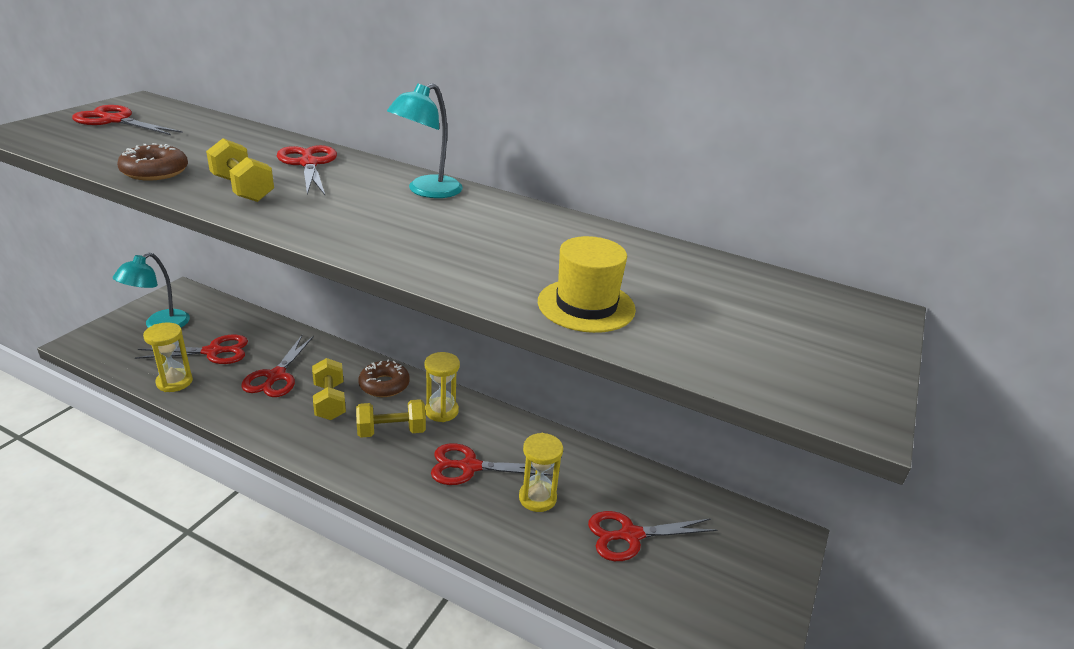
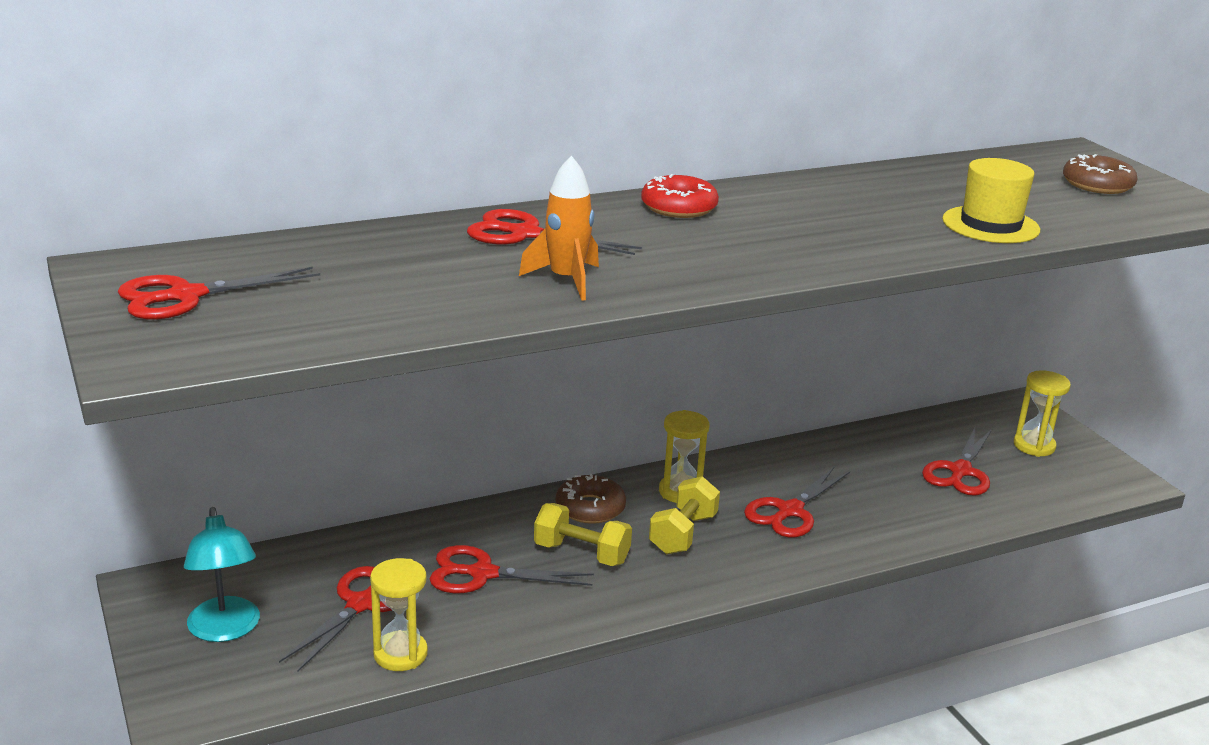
camera: 50 degrees left, 5 degrees down
brown donut [117,143,188,181] -> brown donut moved to [1063,154,1138,194]
yellow dumbbell [206,138,274,202] -> orange rocket [519,156,599,301]
red scissors [241,335,314,397] -> red scissors turned 135 degrees clockwise [430,545,594,593]
turquoise lamp [387,83,463,198] -> red donut [641,174,719,218]
yellow hourglass [519,433,563,512] -> yellow hourglass moved to [1014,370,1071,457]

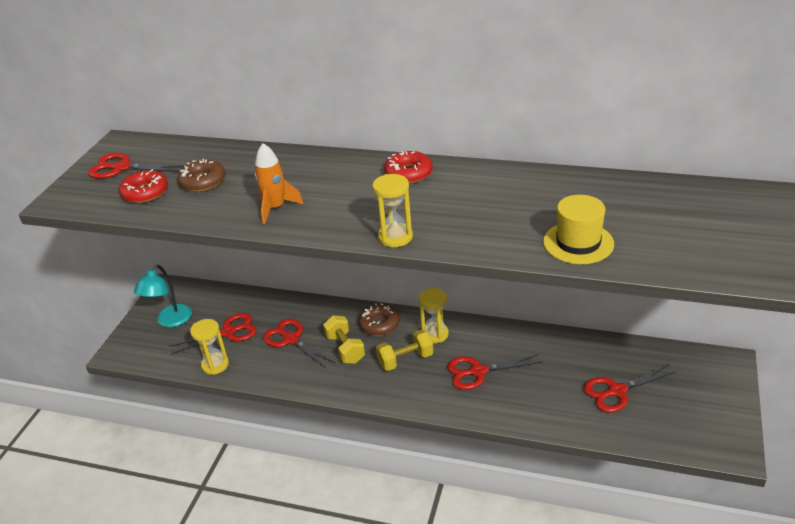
camera: 45 degrees right, 10 degrees up
red scissors [467,209,642,255] -> none
yellow hourglass [1014,370,1071,457] -> yellow hourglass moved to [372,174,413,247]
brown donut [1063,154,1138,194] -> brown donut moved to [177,159,225,192]
none -> red donut [119,169,168,203]

